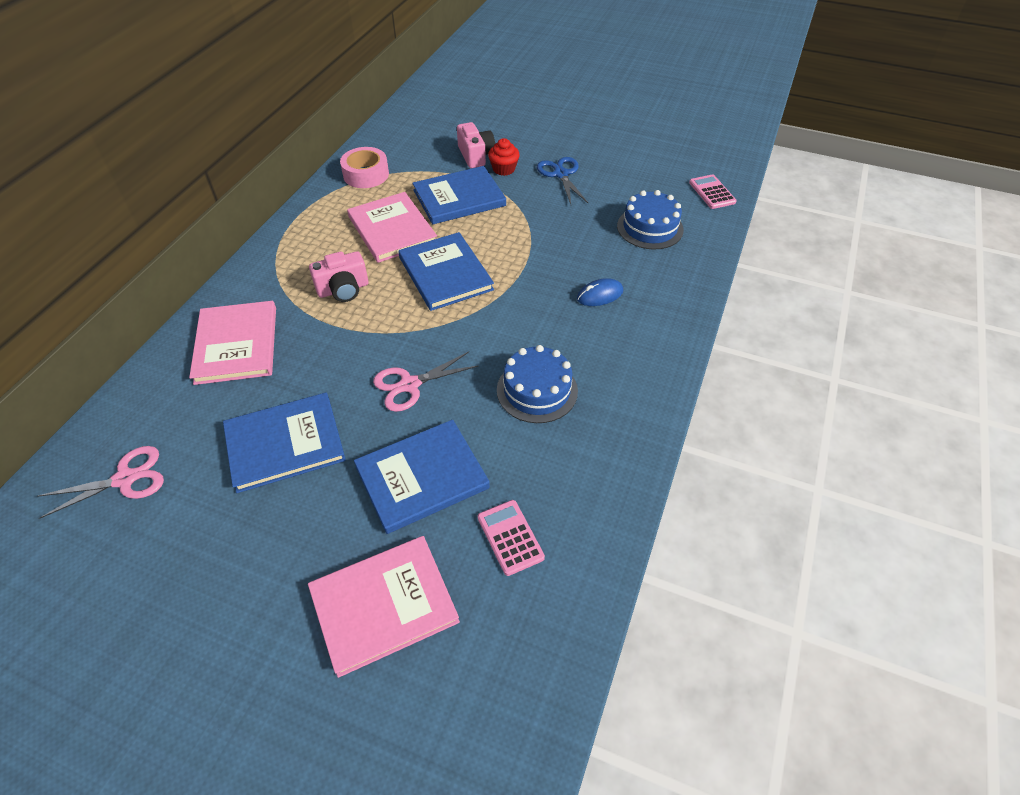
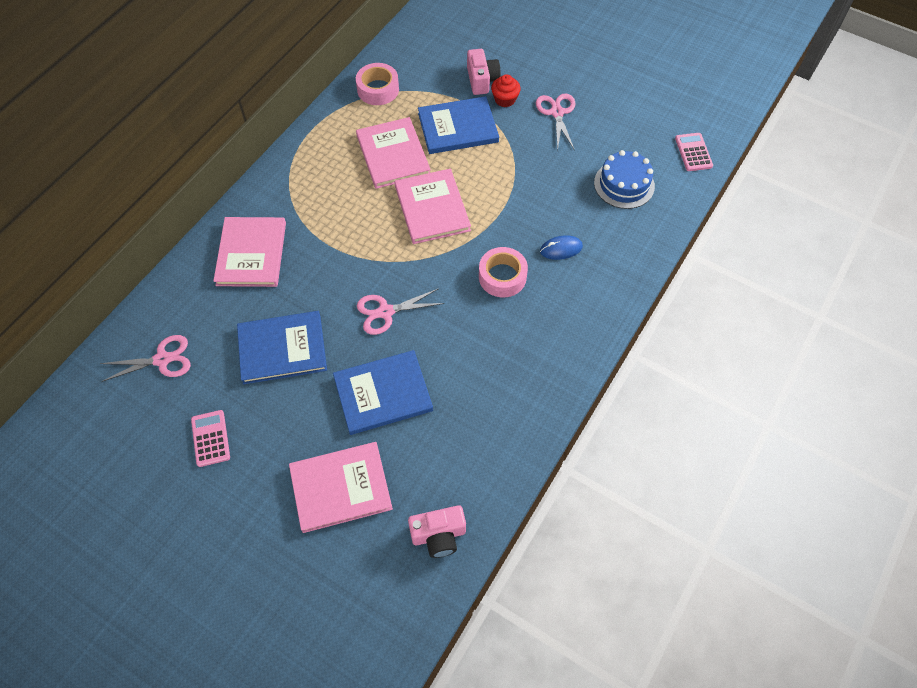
camera: 10 degrees right, 10 degrees up
pink camera [309,251,368,302] -> pink camera moved to [408,505,466,558]
blue book [398,232,494,311] -> pink book [395,169,471,244]
pink calculator [478,500,545,576] -> pink calculator moved to [191,410,230,467]
blue cake [497,345,578,423] -> none
blue scissors [537,157,589,204] -> pink scissors [536,94,575,149]
none -> pink tape [479,247,528,297]

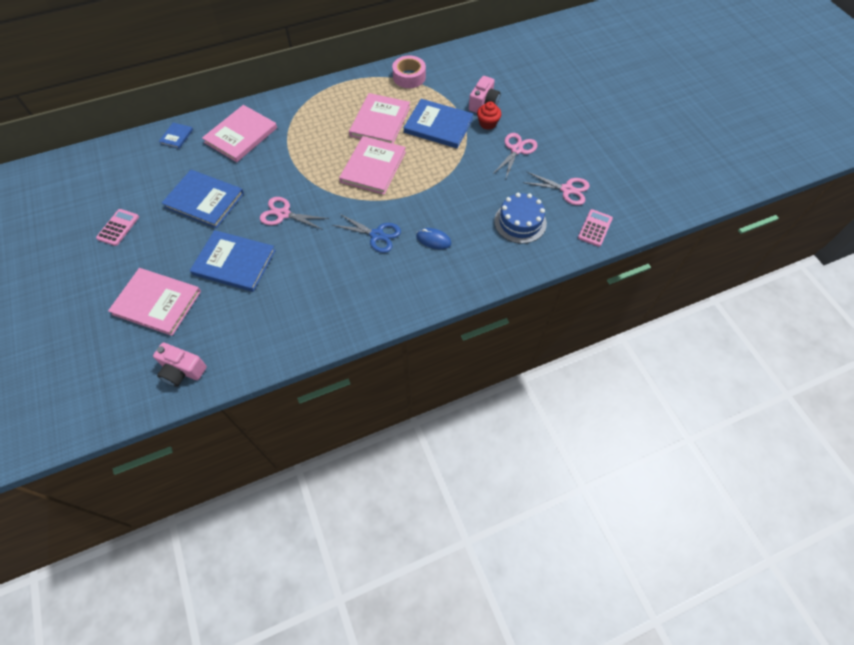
camera: 35 degrees right, 0 degrees up
pink scissors [100,335,191,382] -> pink scissors moved to [522,172,590,205]
pink tape [479,247,528,297] -> blue scissors [333,213,401,253]
none -> blue book [159,123,193,149]

